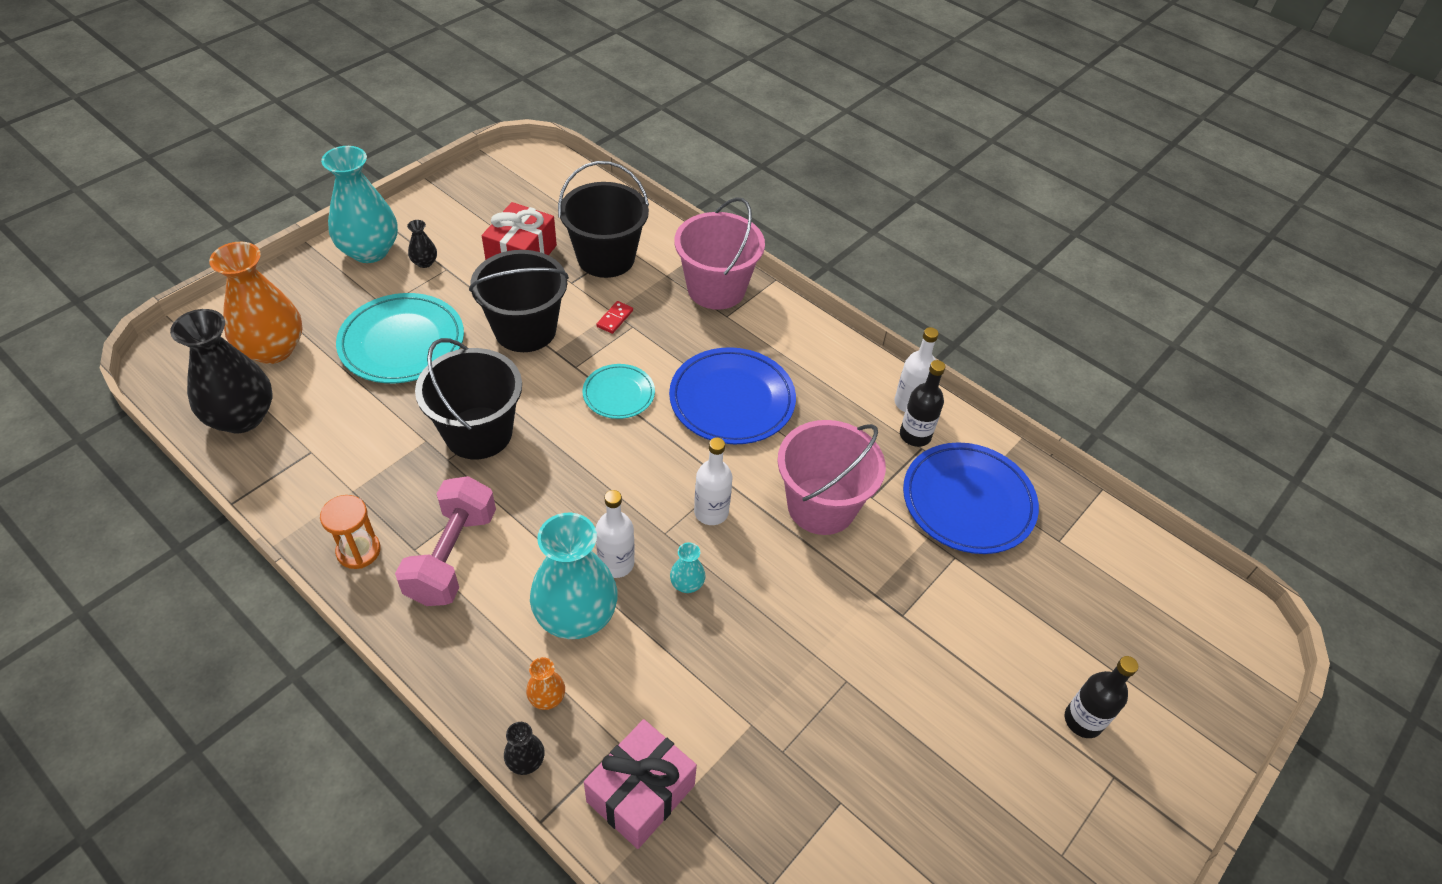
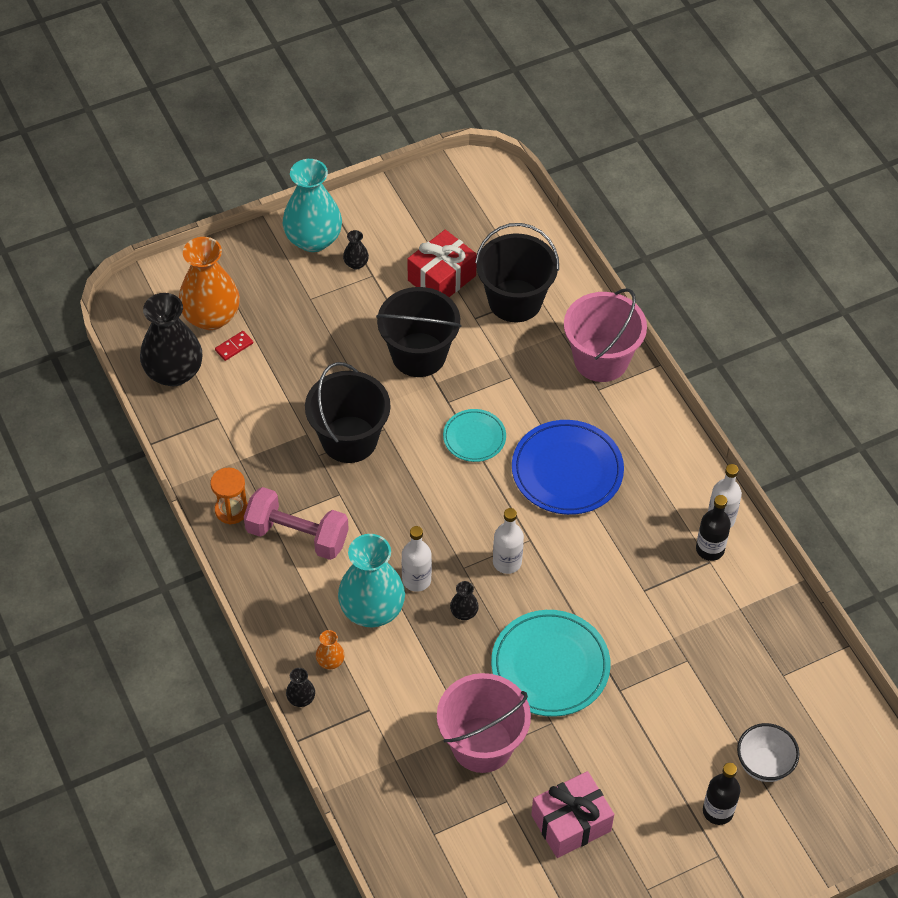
camera: 25 degrees right, 5 degrees up
turquoise plate [336,293,464,383] -> turquoise plate moved to [491,610,611,717]
pink dumbbell [395,476,496,606] -> pink dumbbell turned 75 degrees clockwise [244,487,349,560]
pink gift [584,719,697,849] -> pink gift moved to [531,771,614,858]
red domino [596,301,633,334] -> red domino moved to [215,331,253,361]
turquoise vase [670,542,705,593] -> black vase [450,581,479,620]
pink bucket [778,420,886,535] -> pink bucket moved to [437,673,531,773]
blue plate [903,442,1039,554] -> none
none -> white bowl [737,723,800,782]

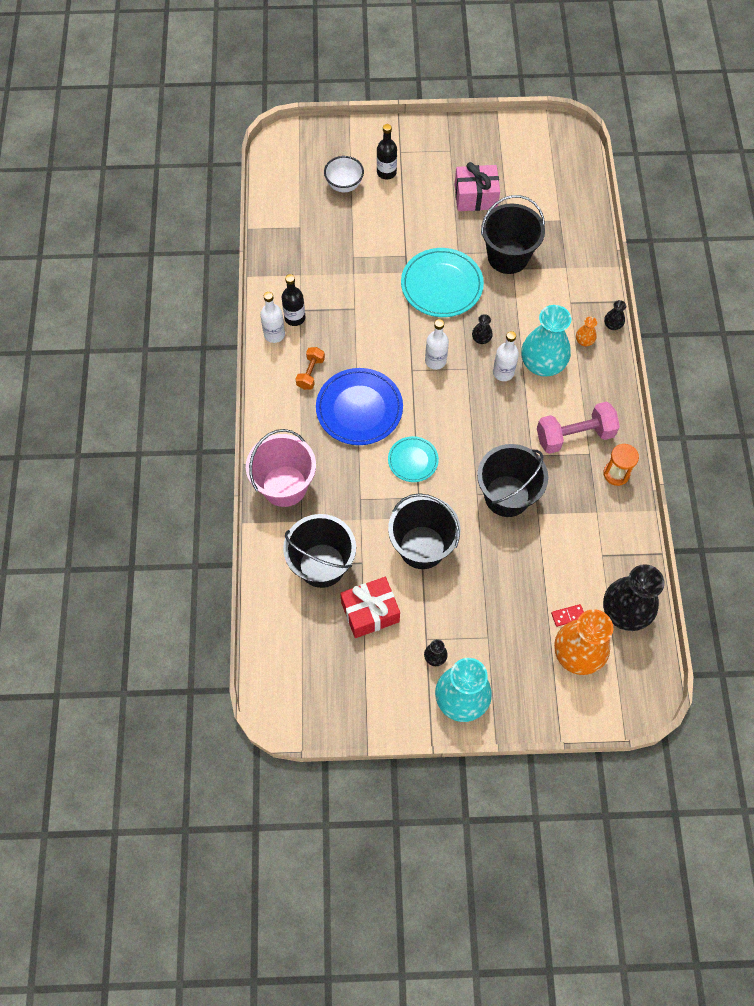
camera: 155 degrees left, 10 degrees up
pink dumbbell [244,487,349,560] -> pink dumbbell turned 60 degrees counterclockwise [537,402,620,454]
pink bucket [437,673,531,773] -> black bucket [481,195,545,274]
none -> orange dumbbell [296,347,325,390]

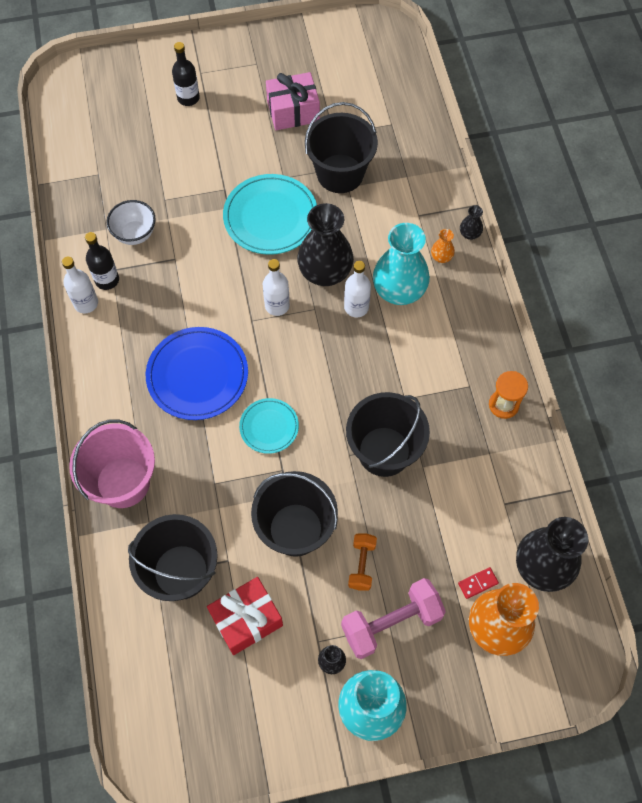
camera: 10 degrees left, 0 degrees up
orange dumbbell [296,347,325,390] -> orange dumbbell moved to [348,533,377,591]
white bowl [324,156,364,192] -> white bowl moved to [106,200,156,245]
black vase [472,314,493,344] -> black vase [297,203,354,286], size x2.34
pink dumbbell [537,402,620,454] -> pink dumbbell moved to [341,578,446,659]

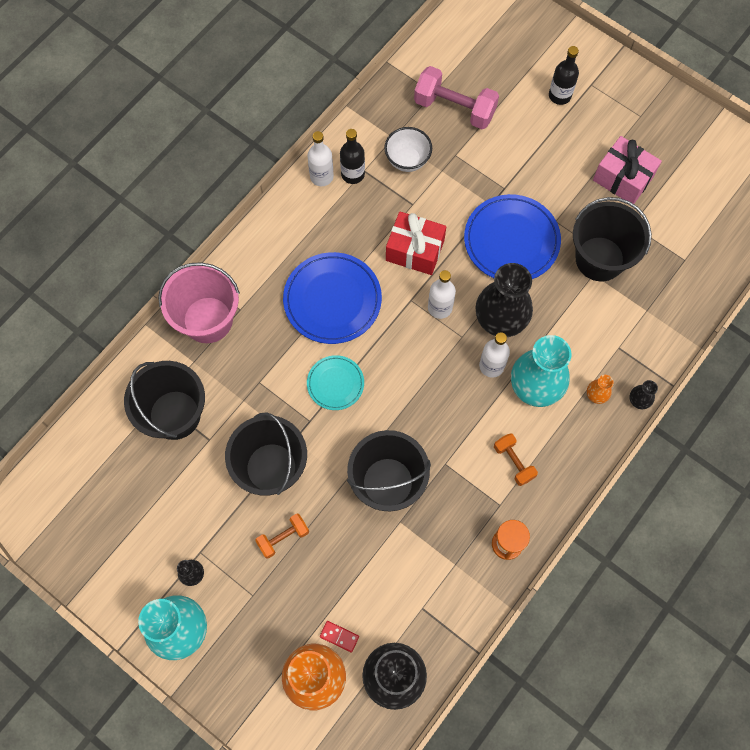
camera: 50 degrees right, 5 degrees up
red gift [207,577,283,655] -> red gift moved to [386,212,446,275]
turquoise plate [223,174,317,255] -> blue plate [464,194,561,279]
pink dumbbell [341,578,446,659] -> pink dumbbell moved to [414,66,499,129]
none -> orange dumbbell [494,433,538,486]

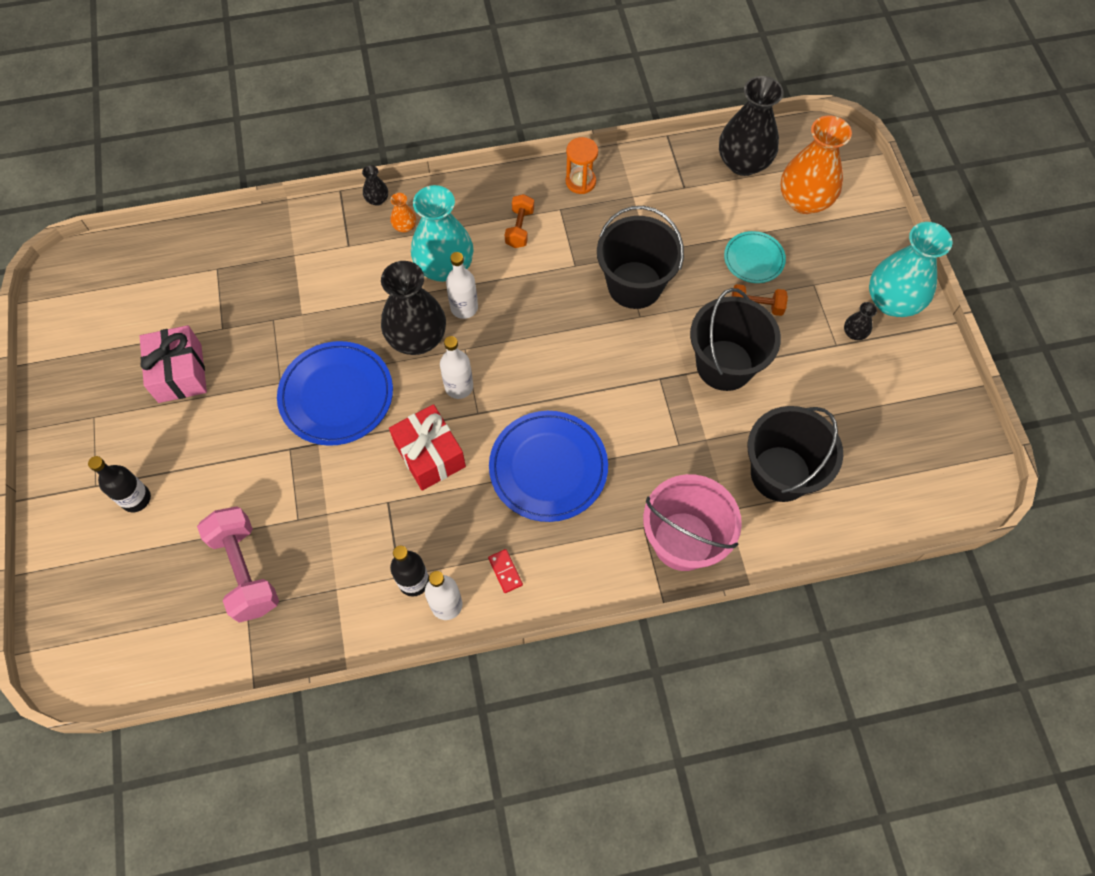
camera: 140 degrees left, 5 degrees down
turquoise plate [307,355,364,410] -> turquoise plate moved to [724,231,786,283]
red domino [320,621,359,653] -> red domino moved to [488,549,523,593]
white bowl [384,127,432,172] -> none
black bucket [573,197,652,281] -> none

